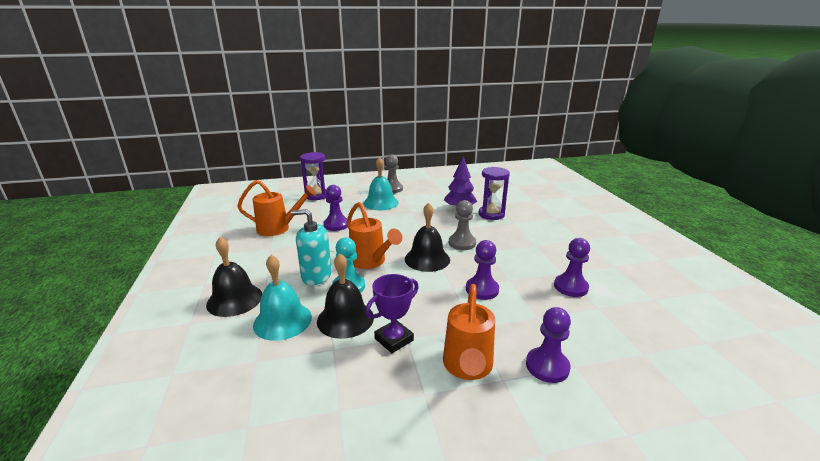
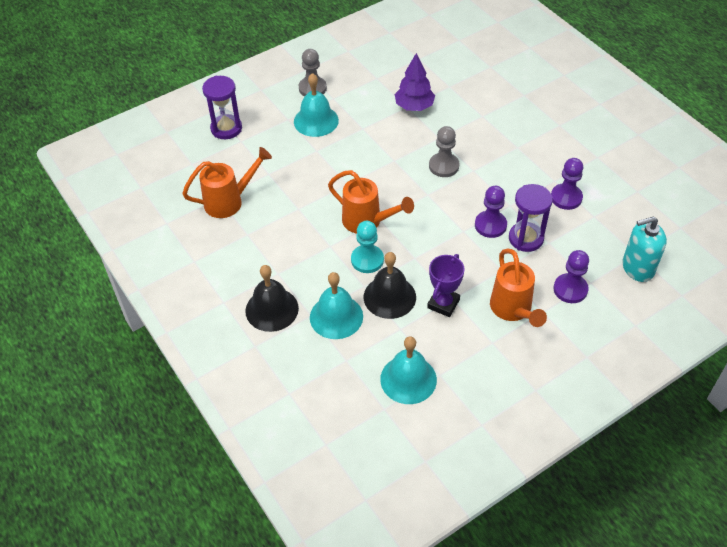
camera: 20 degrees left, 25 degrees up
turquoise soap dispenser [291,209,332,285] -> turquoise soap dispenser moved to [622,216,667,282]
purple pawn [323,185,348,231] -> none
black bell [405,203,450,272] -> none
purple hourglass [479,167,510,220] -> purple hourglass moved to [509,184,553,252]
none -> turquoise bell [380,336,437,404]

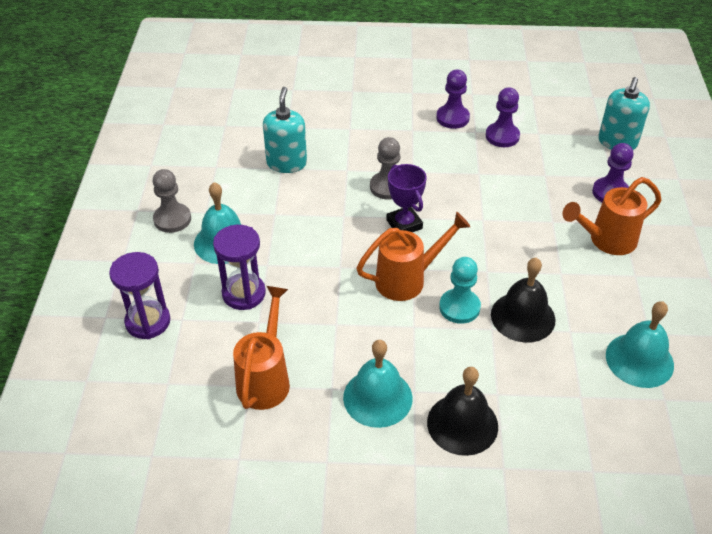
camera: 55 degrees left, 5 degrees down
turquoise bell [310,272,363,339] -> turquoise bell moved to [343,340,413,428]
purple tree [395,53,435,111] -> turquoise soap dispenser [263,87,307,173]
purple trophy [427,254,465,317] -> purple trophy moved to [386,164,427,232]
purple pawn [475,186,507,238] -> purple pawn moved to [436,69,470,129]
orange watering can [490,249,547,327] -> orange watering can turned 135 degrees clockwise [563,177,661,255]
purple hourglass [509,184,553,252] -> purple hourglass moved to [213,225,266,310]

